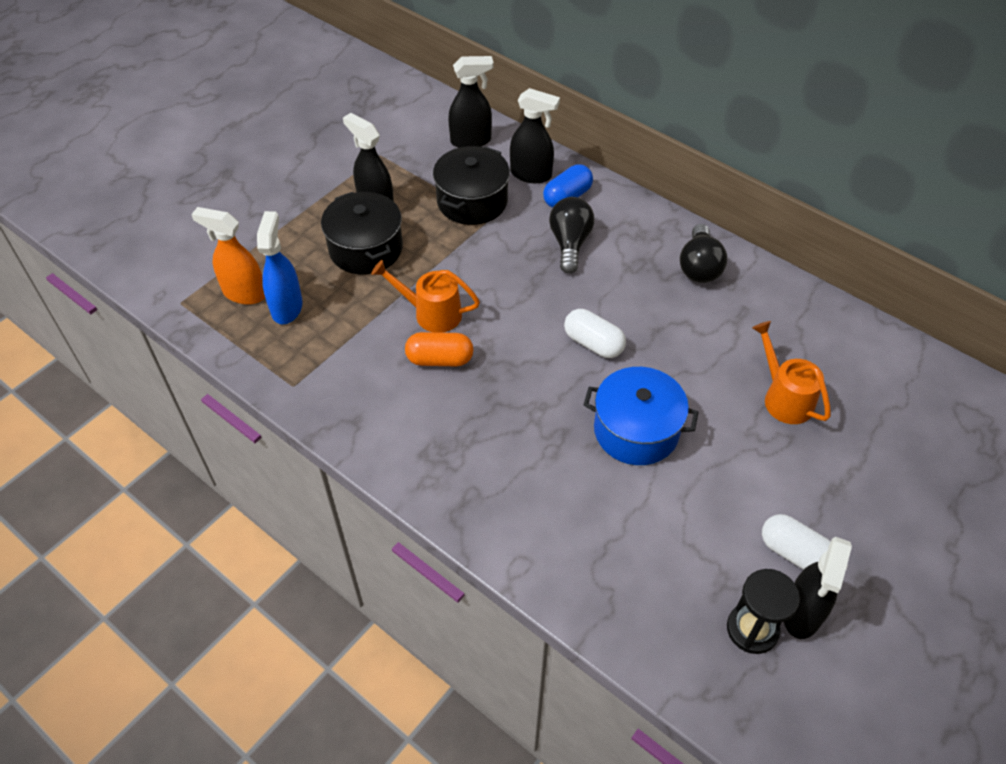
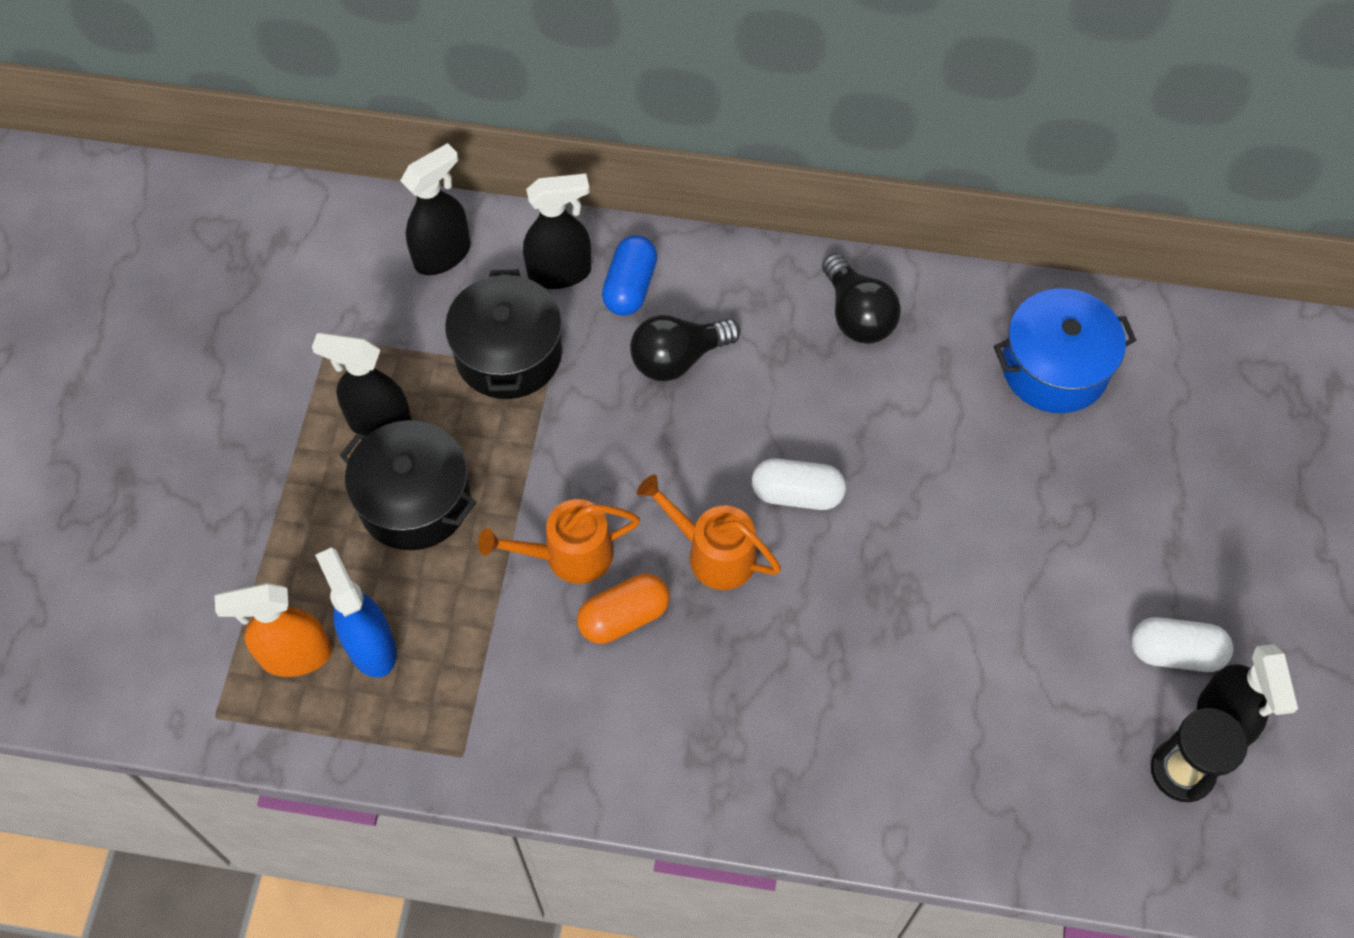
camera: 30 degrees left, 10 degrees up
black light bulb [549,197,594,274] -> black light bulb turned 90 degrees counterclockwise [630,315,740,381]
blue pot [583,367,699,465] -> blue pot moved to [994,288,1136,413]
orange watering can [752,321,831,424] -> orange watering can moved to [637,475,781,590]

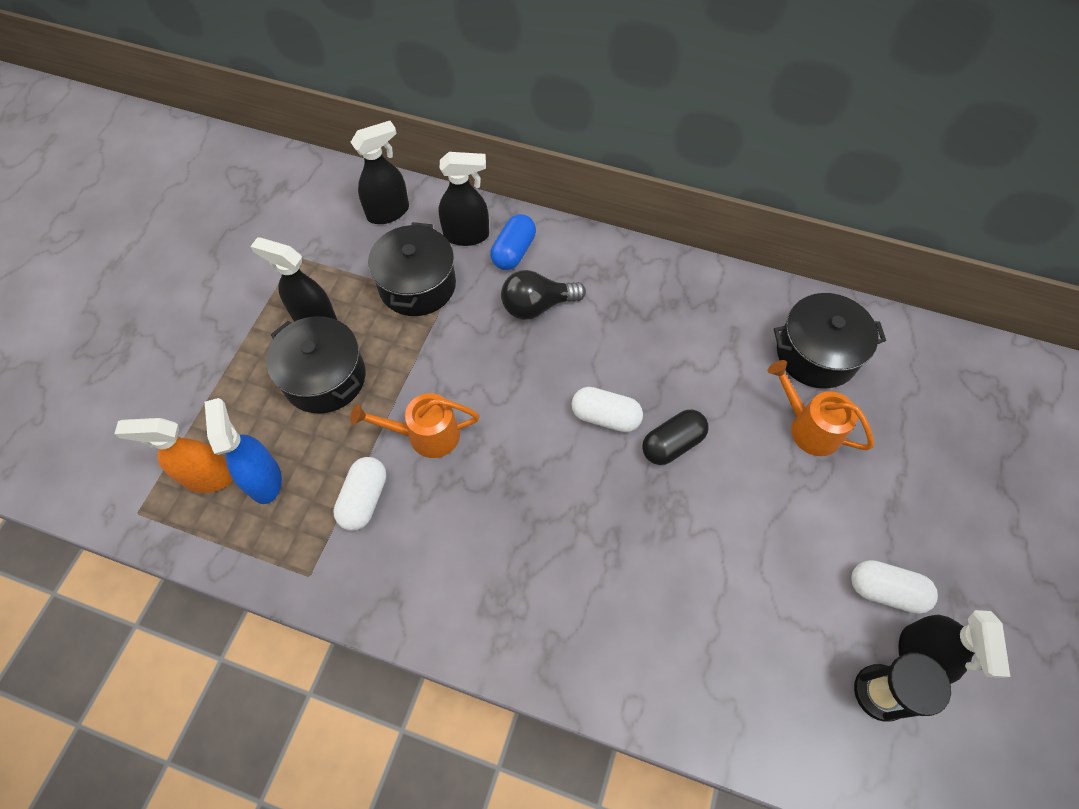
camera: 10 degrees right, 0 degrees up
orange capsule [577,574,670,644] -> none
orange watering can [637,475,781,590] -> orange watering can moved to [768,360,874,456]
black light bulb [822,253,901,344] -> none
blue pot [994,288,1136,413] -> black pot [774,293,886,389]
none -> white capsule [333,457,386,531]
none -> black capsule [642,410,709,465]

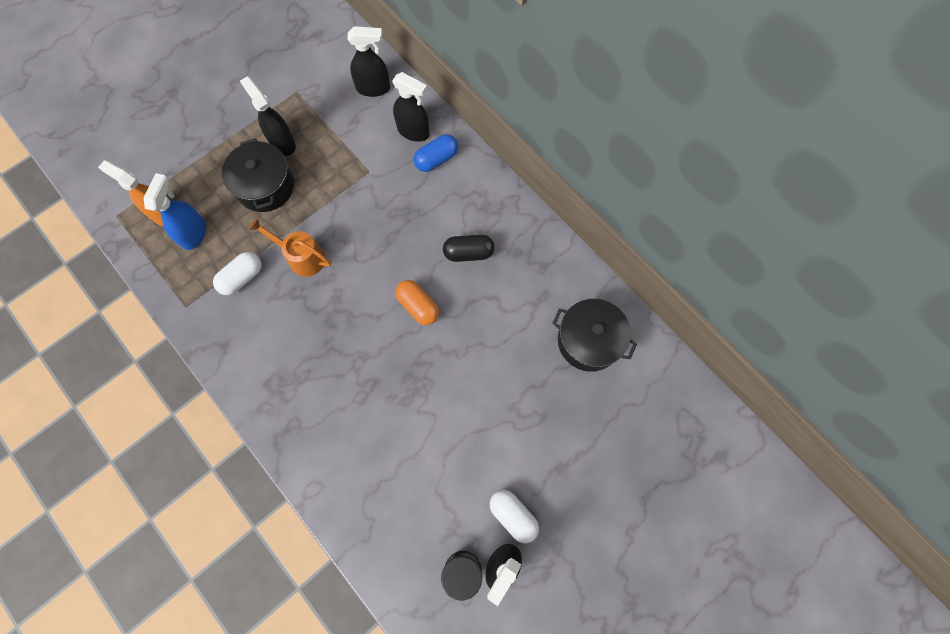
camera: 30 degrees right, 10 degrees up
black pot [368,222,456,316] -> none
black light bulb [501,270,586,320] -> none
white capsule [572,387,643,432] -> orange capsule [395,280,439,325]
black capsule [642,410,709,465] -> black capsule moved to [443,235,495,262]
orange watering can [768,360,874,456] -> none

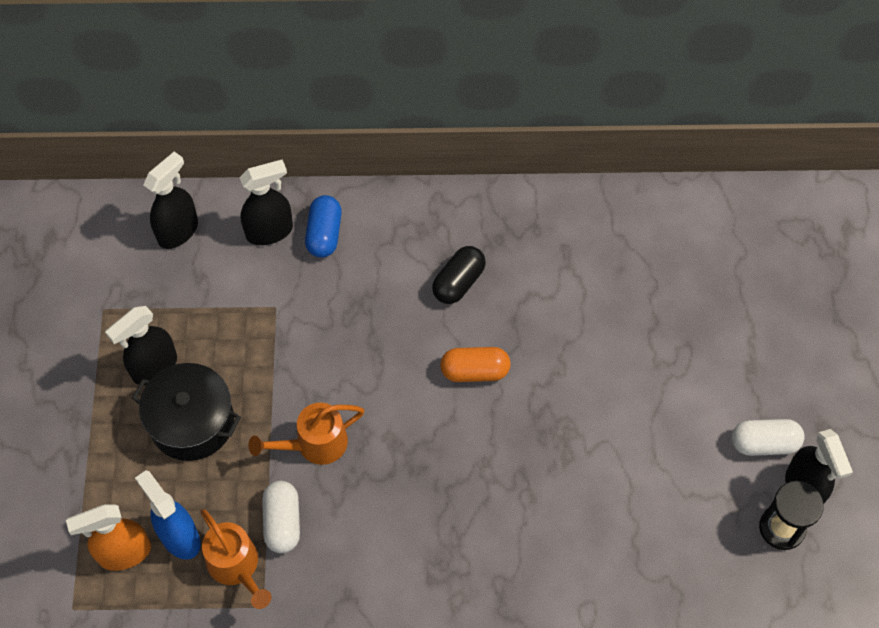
camera: 50 degrees left, 10 degrees down
black spray bottle [240,76,296,156] -> black spray bottle turned 45 degrees counterclockwise [105,306,177,385]
black pot [552,299,637,372] -> none
none -> orange watering can [200,509,272,609]

